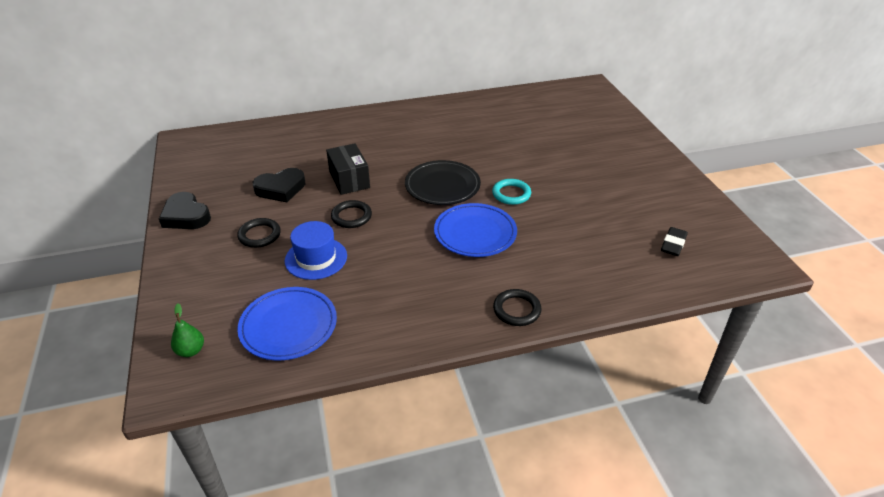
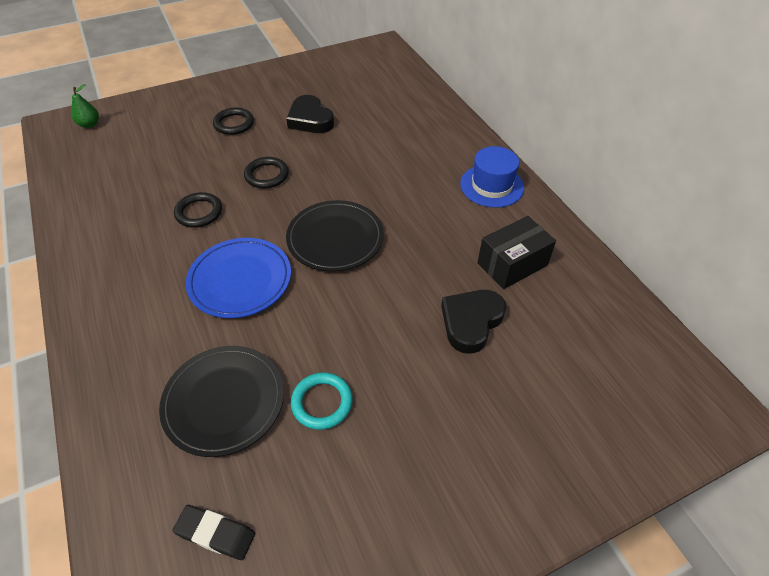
camera: 80 degrees right, 10 degrees up
black heart [159,192,211,229] -> black heart moved to [441,290,506,354]
blue plate [237,287,337,360] -> none
blue hat [285,221,347,280] -> blue hat moved to [460,146,524,208]
black box [326,143,370,195] -> black box moved to [478,216,556,289]
turquoise ring [492,179,531,205] -> turquoise ring moved to [291,372,353,430]
black ring [493,289,542,326] -> black ring moved to [174,192,222,228]
none -> black plate [159,346,284,457]

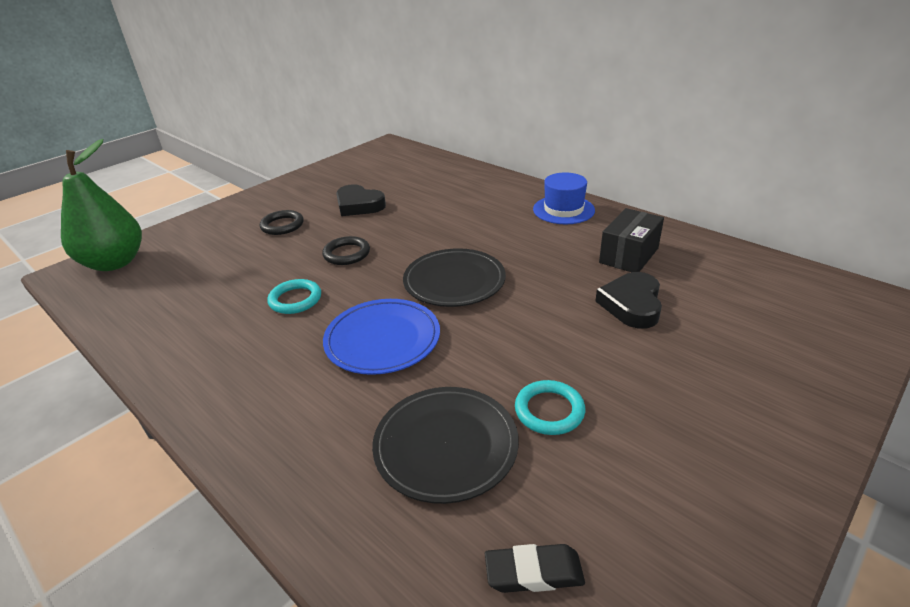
camera: 20 degrees left, 15 degrees down
green pear [72,84,99,128] -> green pear [61,139,142,271], size x2.43
black ring [174,192,222,228] -> turquoise ring [267,279,321,314]

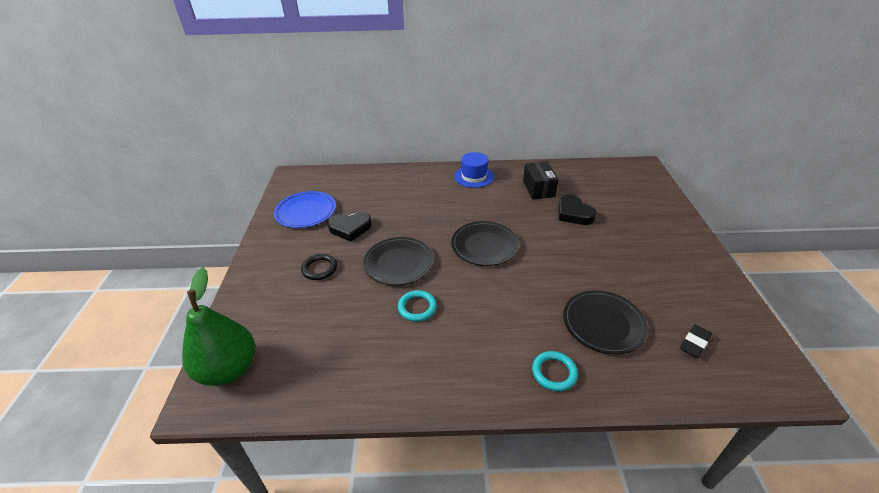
camera: 45 degrees left, 5 degrees up
black ring [322,236,370,265] -> black plate [363,237,433,285]
blue plate [323,299,440,375] -> blue plate moved to [274,191,336,228]
turquoise ring [515,380,585,435] -> turquoise ring moved to [532,351,578,391]

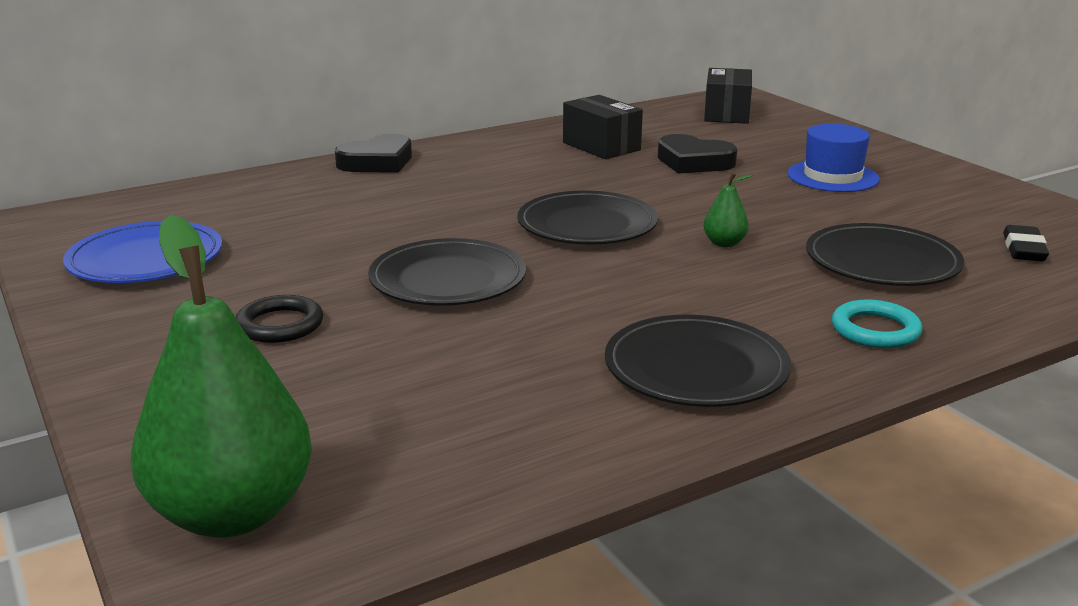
camera: 30 degrees left, 15 degrees down
black heart [327,212,372,242] -> black heart moved to [335,134,412,173]
turquoise ring [398,290,437,322] -> none
blue hat [454,152,494,188] -> blue hat moved to [787,124,879,192]
none -> black plate [605,315,791,407]
none -> green pear [703,172,753,247]
none -> black box [704,68,752,124]

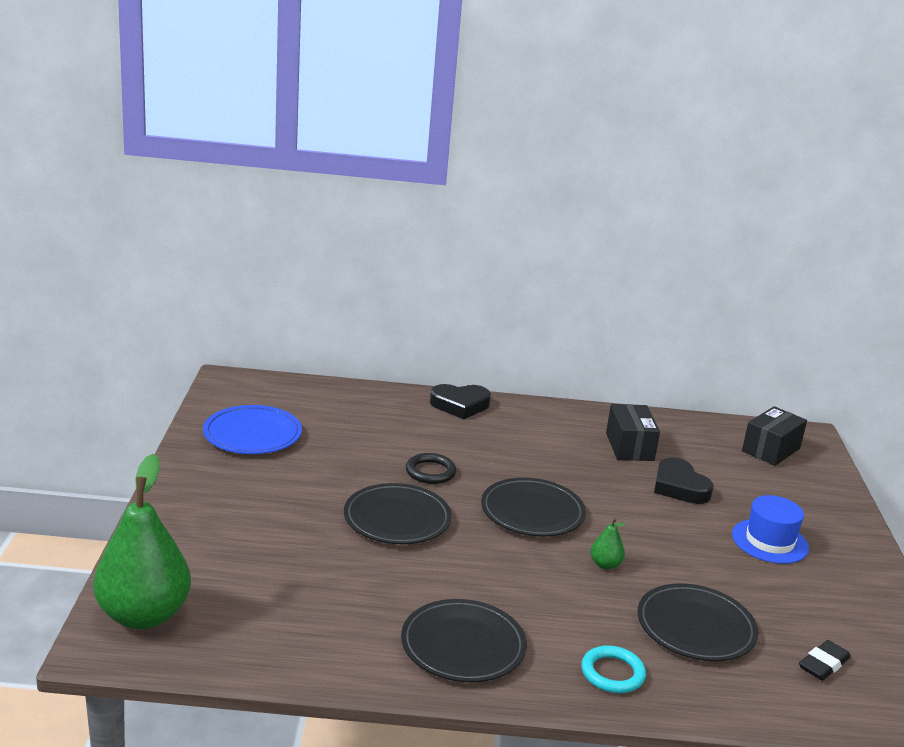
camera: 30 degrees right, 0 degrees up
black ring [236,295,323,343] -> black ring moved to [406,453,456,484]

